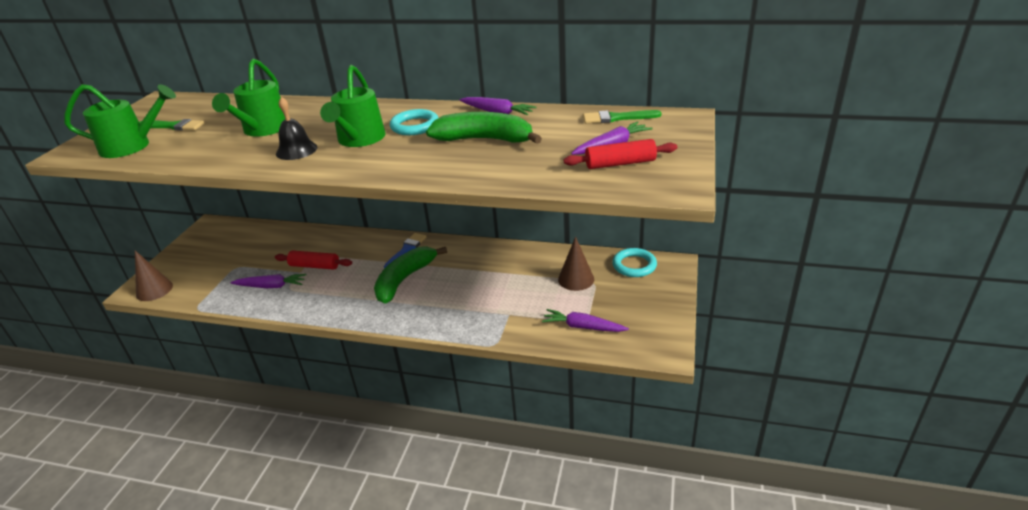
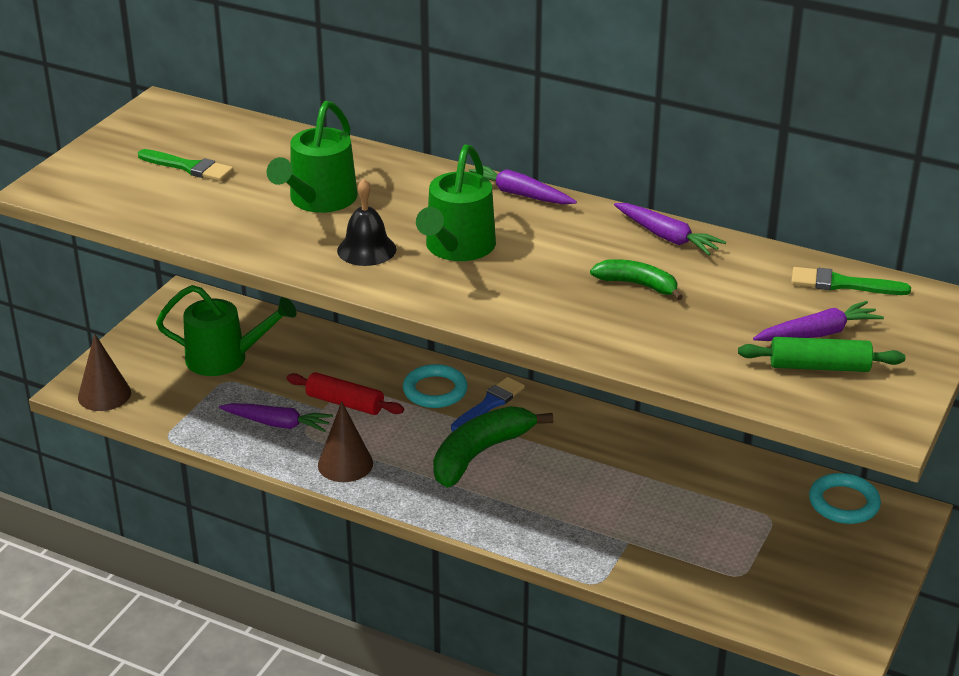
camera: 10 degrees right, 0 degrees up
green watering can [64,84,176,158] -> green watering can moved to [156,285,297,376]
turquoise ring [390,109,438,135] -> turquoise ring moved to [403,364,468,408]
green banana [426,112,542,144] -> green banana [590,259,683,300], size x0.58
purple carrot [542,309,629,332] -> purple carrot moved to [469,165,577,205]
brown cone [558,237,594,291] -> brown cone moved to [318,401,373,482]
red rolling pin [564,139,677,169] -> green rolling pin [738,337,905,372]

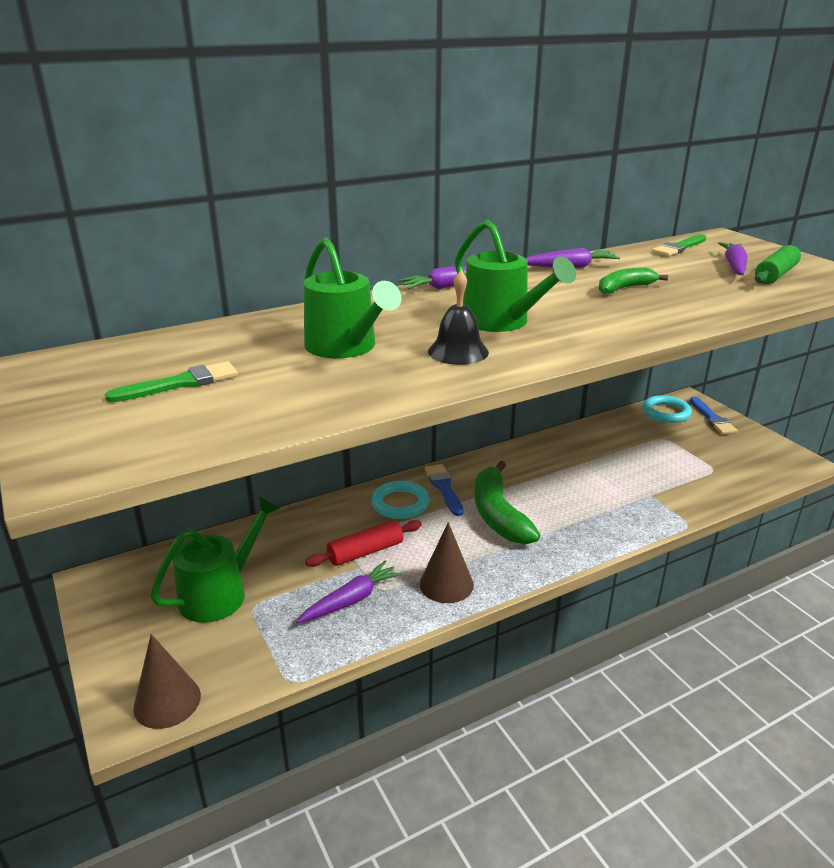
camera: 55 degrees left, 5 degrees down
none -> blue brush [690,397,738,434]

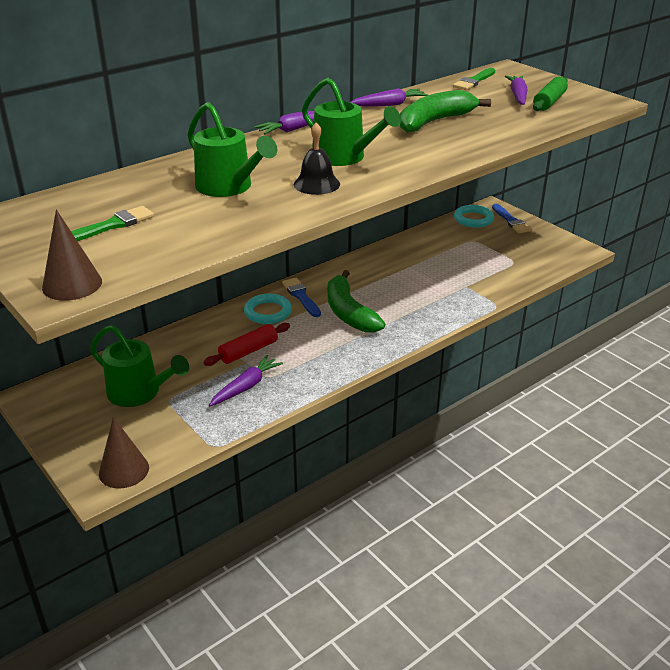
camera: 10 degrees left, 5 degrees up
green watering can [150,496,280,623] -> green watering can turned 90 degrees clockwise [90,325,189,407]
brown cone [420,522,474,603] -> brown cone moved to [42,209,102,300]
green banana [599,267,668,294] -> green banana [400,90,491,133], size x1.73

